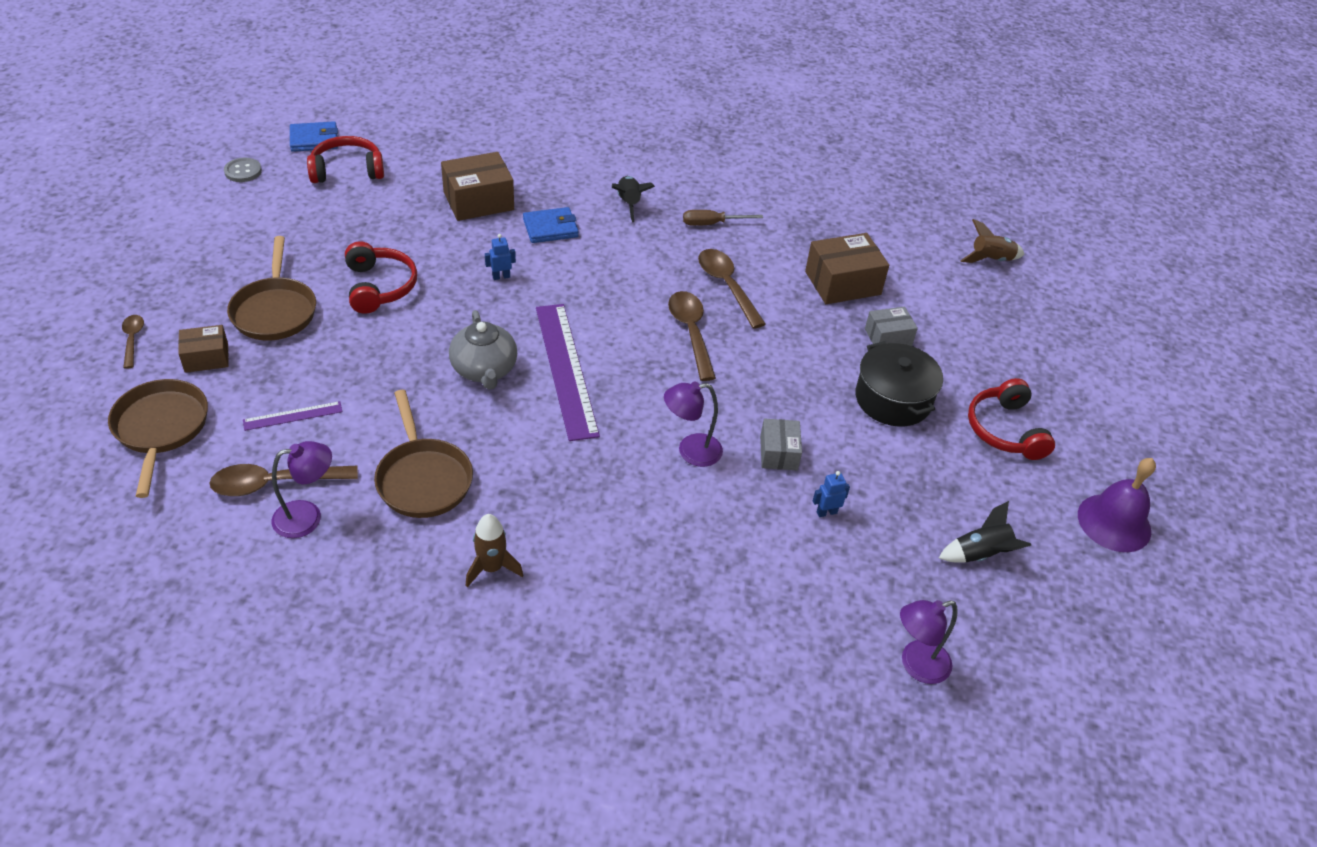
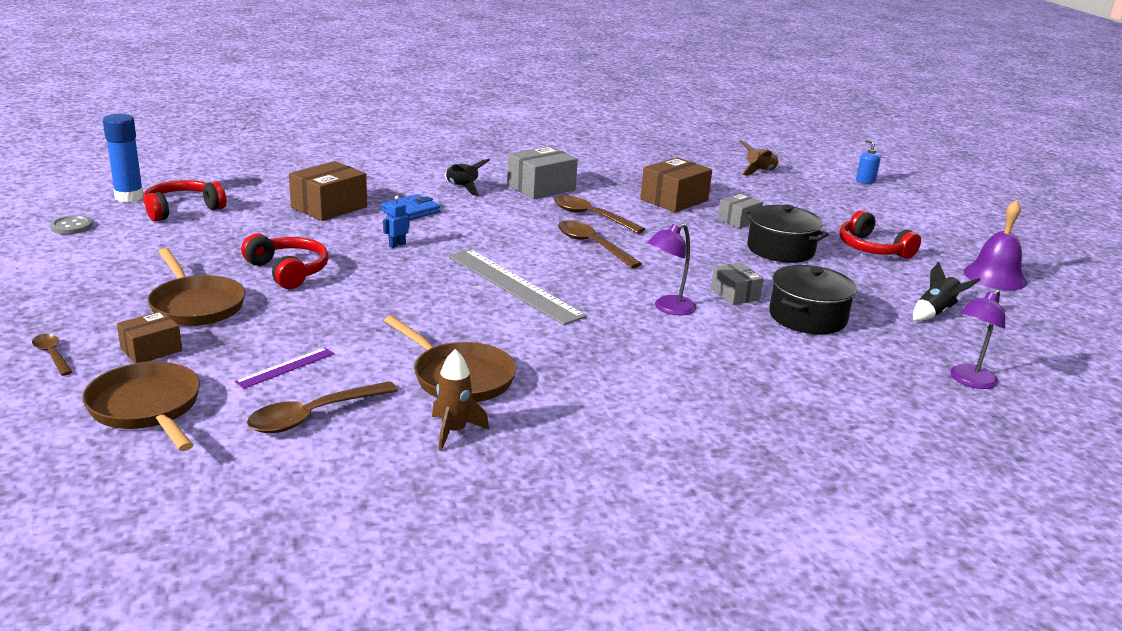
camera: 25 degrees left, 20 degrees down
purple lamp [272,441,332,538] -> none
blue wallet [290,121,338,152] -> blue glue stick [103,114,144,202]
grey teapot [449,310,517,389] -> none
brown rocket [466,514,523,587] -> brown rocket moved to [432,349,489,451]
purple ruler [536,304,600,441] -> grey ruler [448,249,587,325]
brown screwdriver [683,210,763,226] -> grey box [507,146,578,199]
blue robot [813,471,850,517] -> black pot [769,265,857,334]
none -> blue soap dispenser [856,140,881,184]

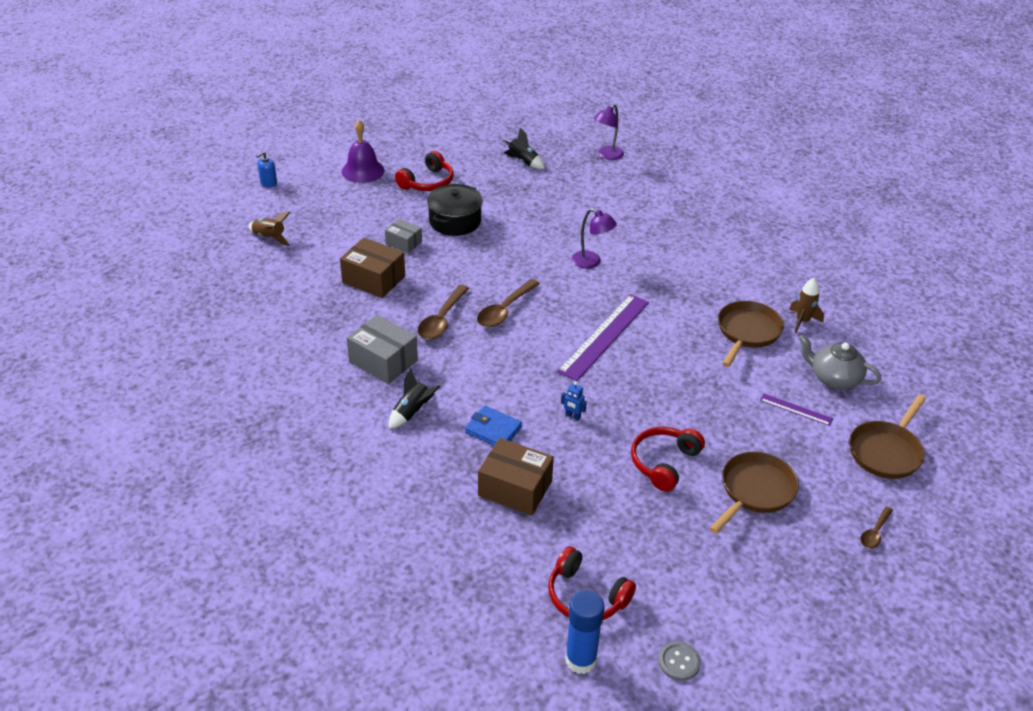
camera: 105 degrees left, 15 degrees up
brown box [117,311,182,363] -> none
brown spoon [247,381,398,433] -> grey teapot [799,334,881,389]
grey ruler [448,249,587,325] -> purple ruler [557,294,649,381]
grey box [711,262,764,305] -> none
black pot [769,265,857,334] -> none
purple lamp [950,289,1005,389] -> purple lamp turned 105 degrees clockwise [594,104,624,160]
purple bell [963,200,1027,290] -> purple bell moved to [342,120,384,183]

